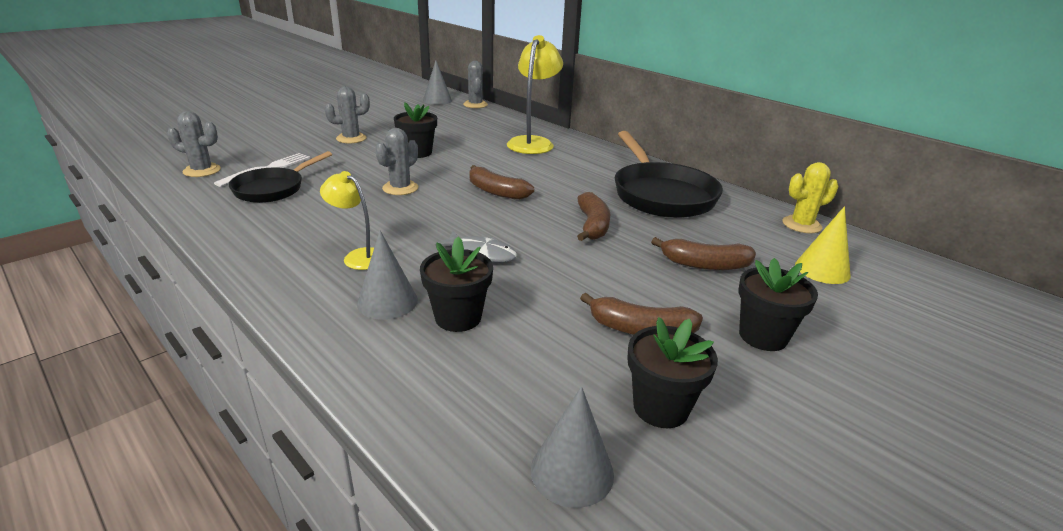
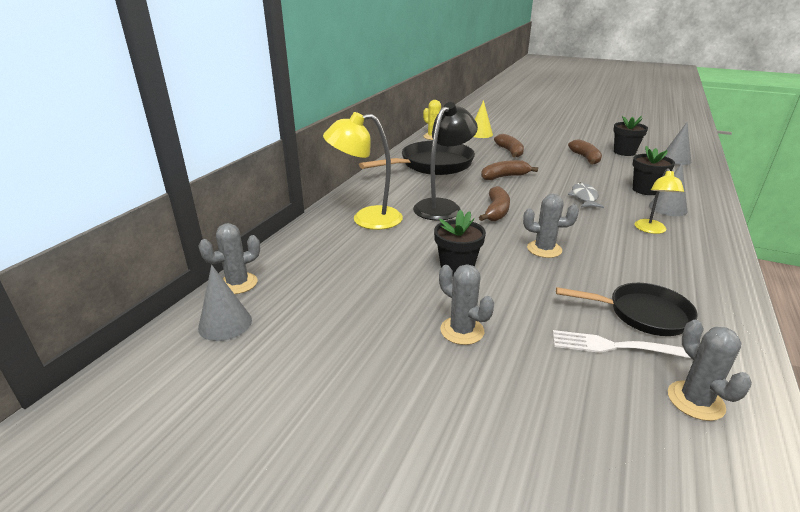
camera: 110 degrees left, 0 degrees up
black flower pot [738,258,818,351] -> none
none -> black lamp [413,102,478,220]

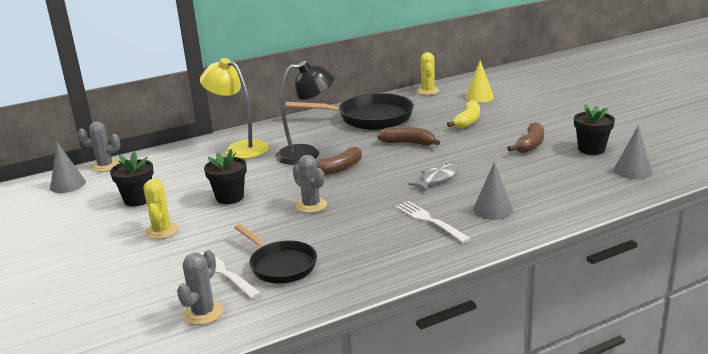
camera: 40 degrees right, 5 degrees down
grey cactus [439,264,494,345] -> yellow cactus [144,178,179,239]
brown banana [494,134,524,157] -> yellow banana [447,100,480,128]
black flower pot [633,146,675,195] -> black flower pot moved to [110,151,154,206]
yellow lamp [634,168,684,234] -> white fork [395,201,471,243]

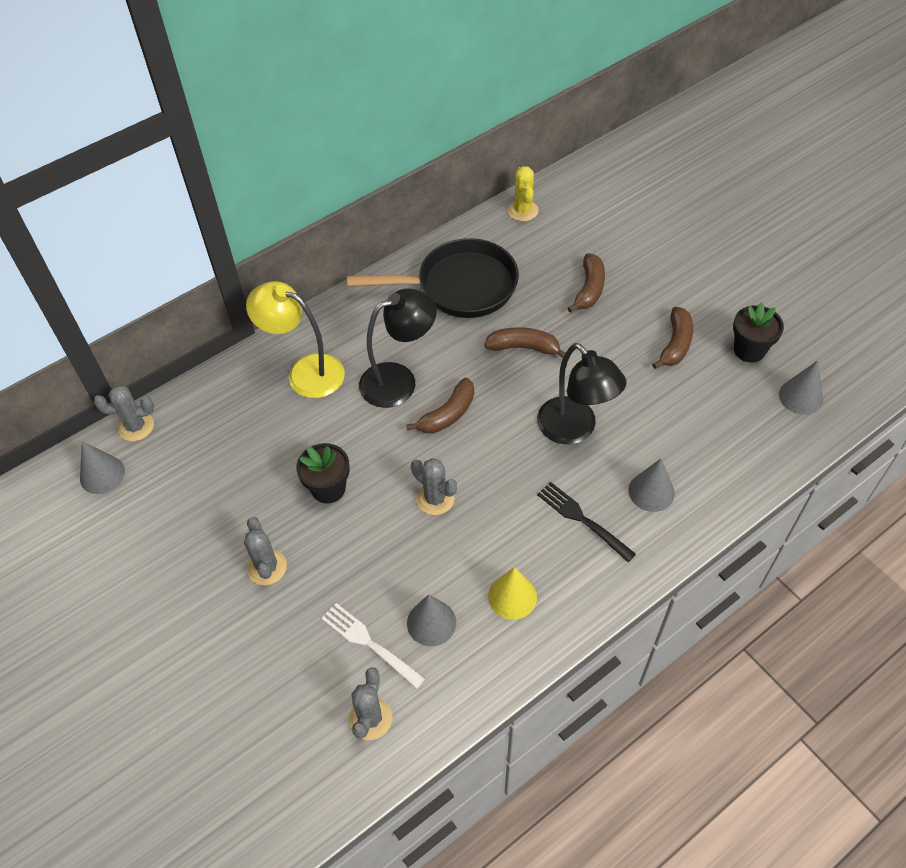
camera: 10 degrees left, 30 degrees up
black flower pot [110,151,154,206] -> none
yellow cactus [144,178,179,239] -> grey cactus [244,517,287,585]
black pan [234,224,317,283] -> grey cone [407,594,456,646]
white fork [395,201,471,243] -> black fork [537,482,636,562]
grey fish [408,163,457,191] -> black lamp [537,343,627,444]
yellow banana [447,100,480,128] -> brown banana [568,254,605,313]
yellow cone [465,60,494,102] -> yellow cone moved to [488,567,537,620]

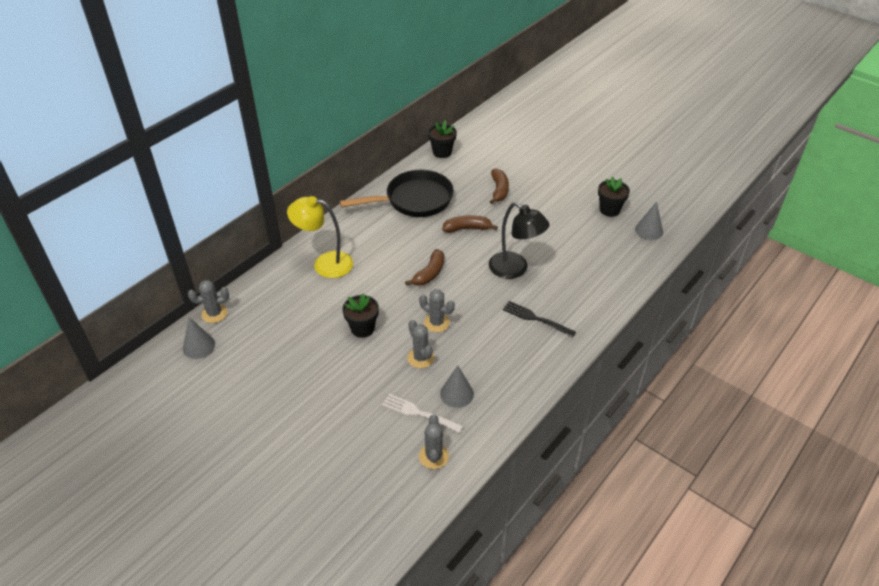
camera: 15 degrees left, 10 degrees down
grey cactus [244,517,287,585] -> grey cactus moved to [407,320,434,368]
black lamp [359,288,437,408] -> none
yellow cone [488,567,537,620] -> none
yellow cactus [507,166,539,221] -> black flower pot [428,120,457,158]
grey cone [628,459,675,512] -> none
brown banana [652,307,693,369] -> none

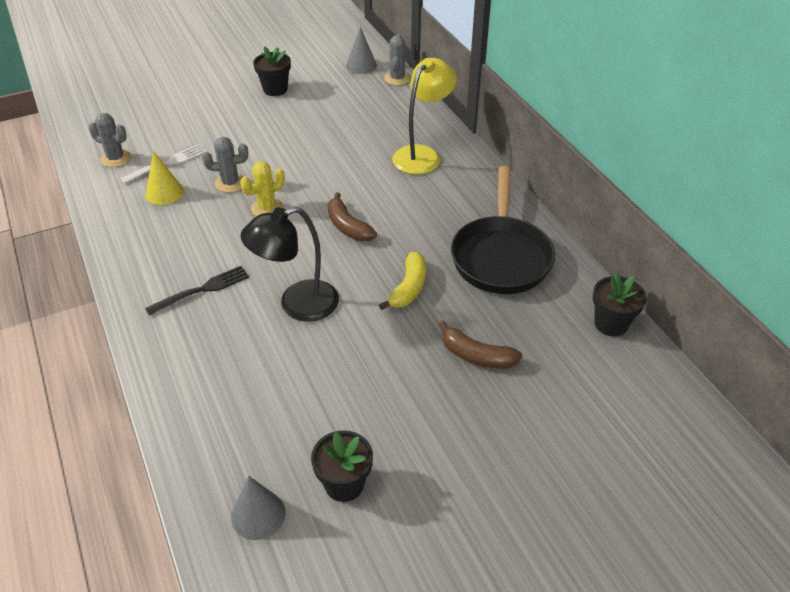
camera: 115 degrees right, 0 degrees up
black flower pot [342,294,379,338] -> black flower pot moved to [253,46,291,96]
grey cactus [419,289,455,332] -> yellow cactus [240,161,285,216]
grey cone [440,365,474,408] -> yellow cone [146,151,184,205]
brown banana [442,215,498,233] -> yellow banana [379,252,426,310]

